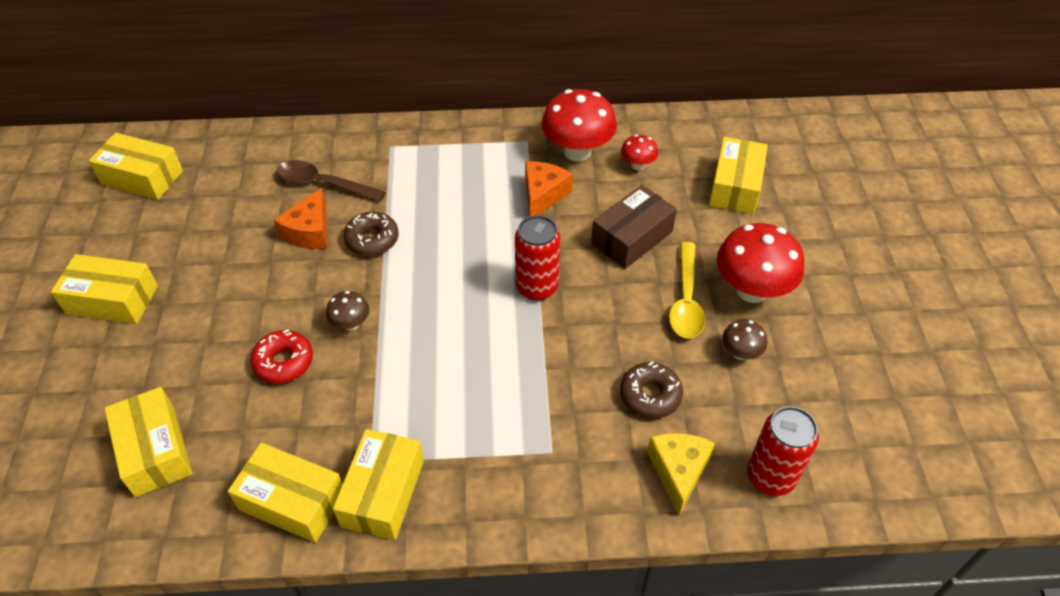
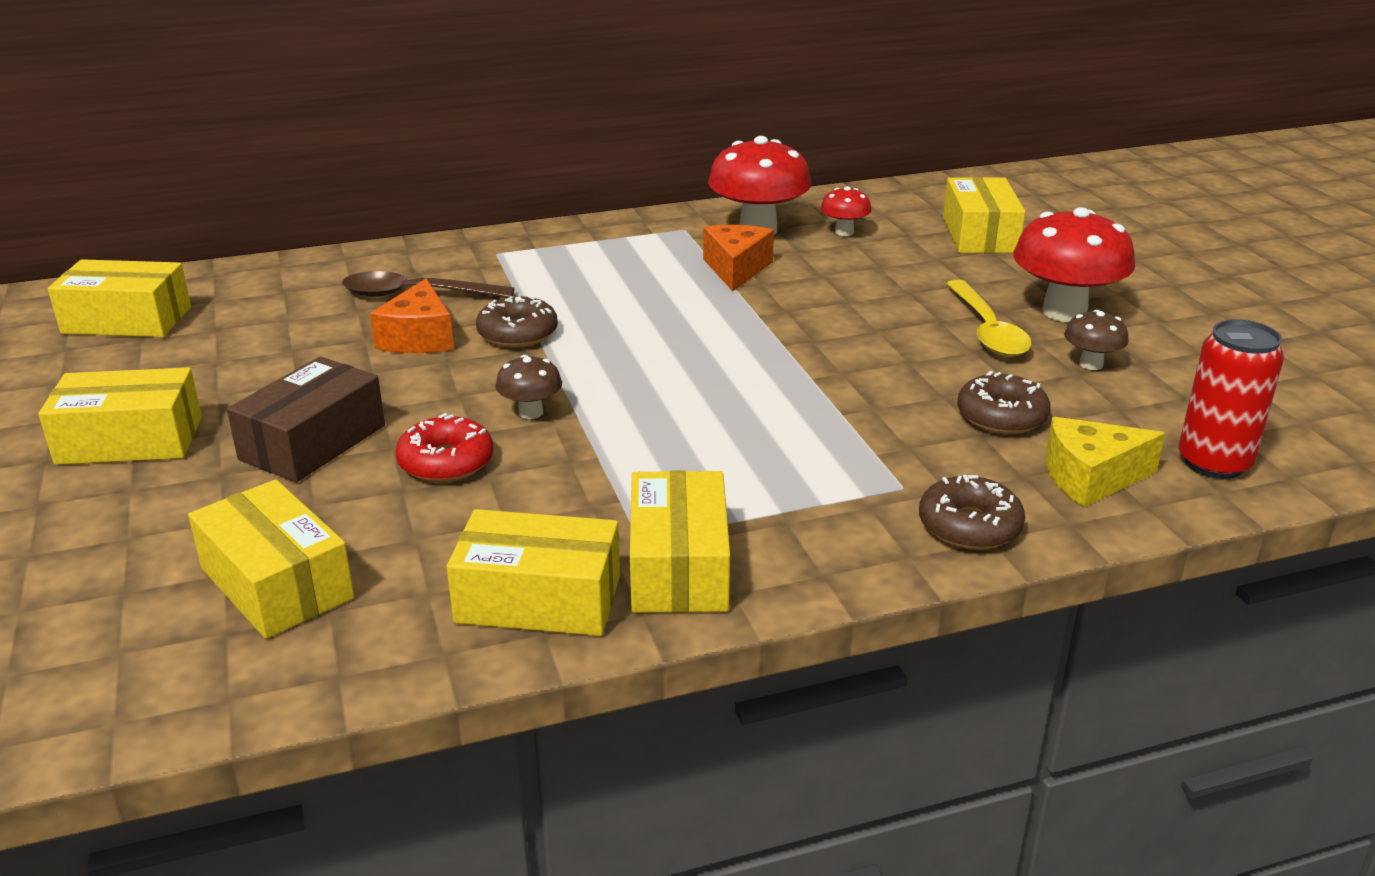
camera: 15 degrees left, 20 degrees down
red can [515,215,560,301] -> none
brown box [591,185,677,269] -> brown box moved to [227,357,385,482]
yellow cheese [647,433,715,516] -> yellow cheese turned 90 degrees counterclockwise [1046,417,1166,507]
none -> brown donut [919,475,1025,550]

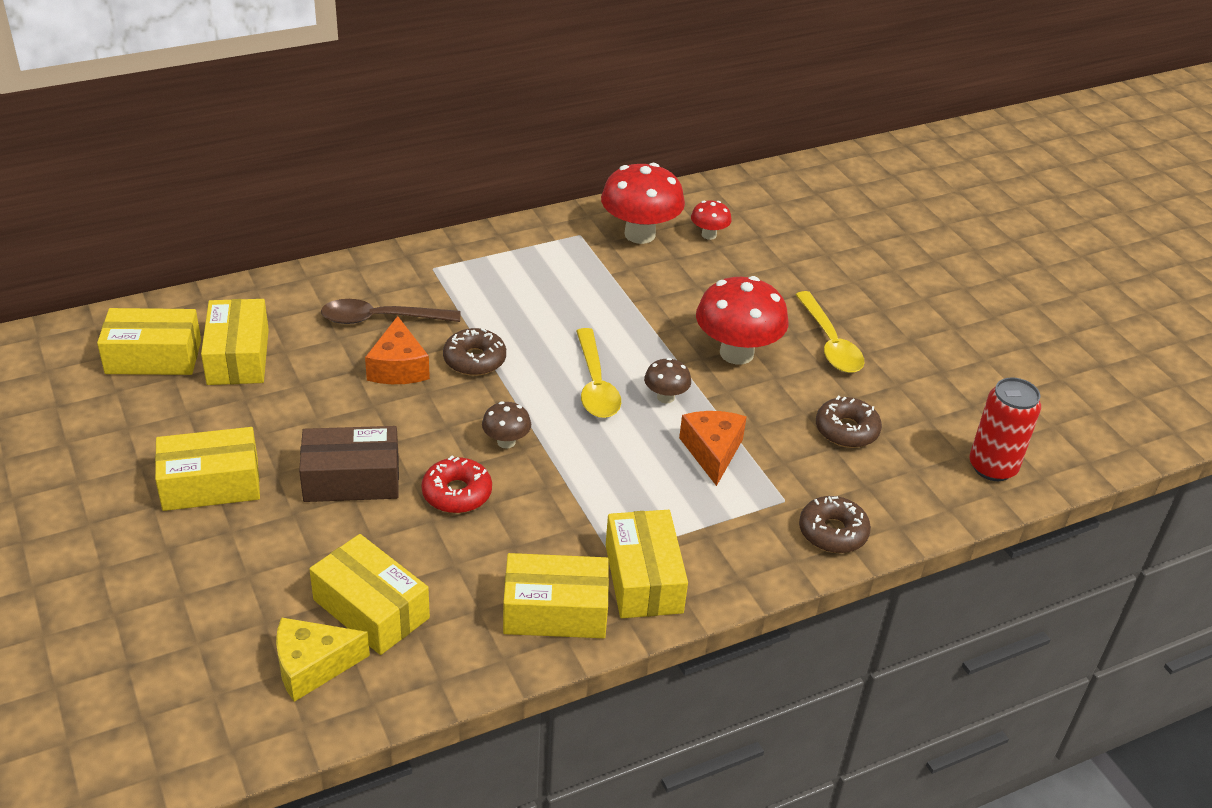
camera: 10 degrees left, 10 degrees up
brown box [227,357,385,482] -> brown box turned 60 degrees clockwise [299,426,399,502]
orange cheese [703,225,774,291] -> orange cheese moved to [679,411,747,486]
yellow box [943,177,1026,253] -> yellow box moved to [201,299,269,385]
red mushroom [1013,207,1135,322] -> red mushroom moved to [696,276,789,364]
yellow cheese [1046,417,1166,507] -> yellow cheese moved to [276,617,370,702]
brown mushroom [1064,310,1129,370] -> brown mushroom moved to [644,358,691,403]
none -> yellow spoon [576,328,621,418]

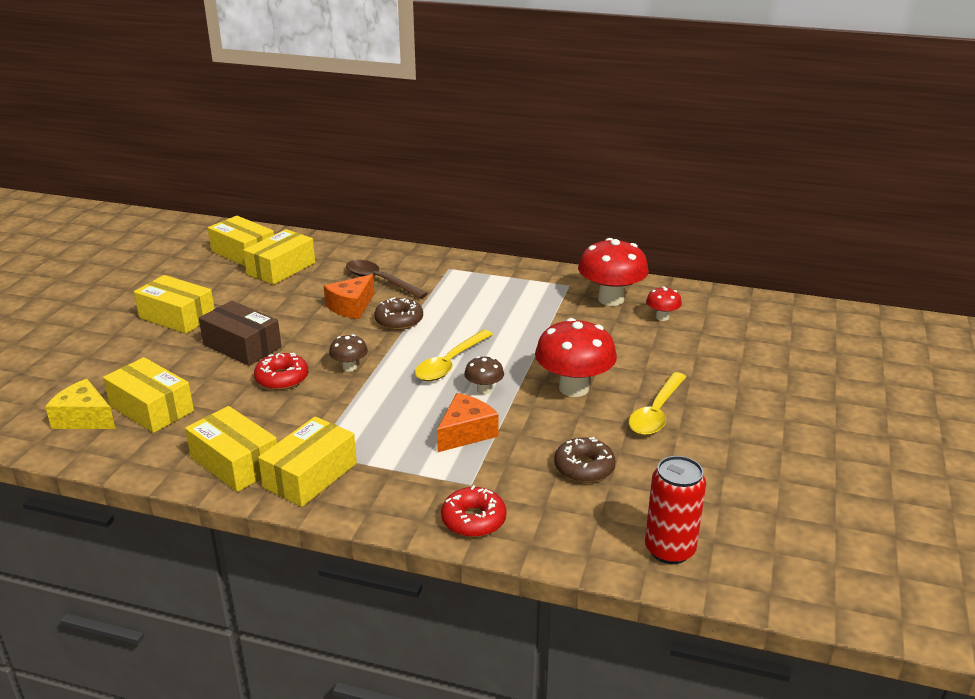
camera: 45 degrees right, 10 degrees down
yellow box [309,534,430,655] -> yellow box turned 45 degrees counterclockwise [103,357,194,433]
brown donut [799,496,871,553] -> red donut [441,485,506,537]

